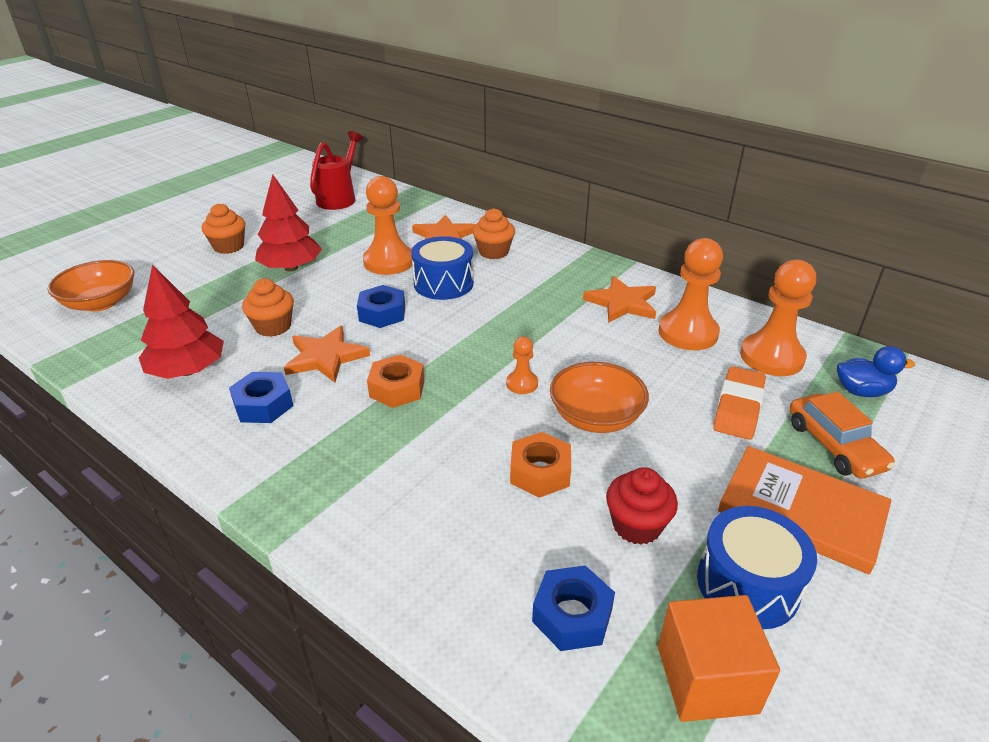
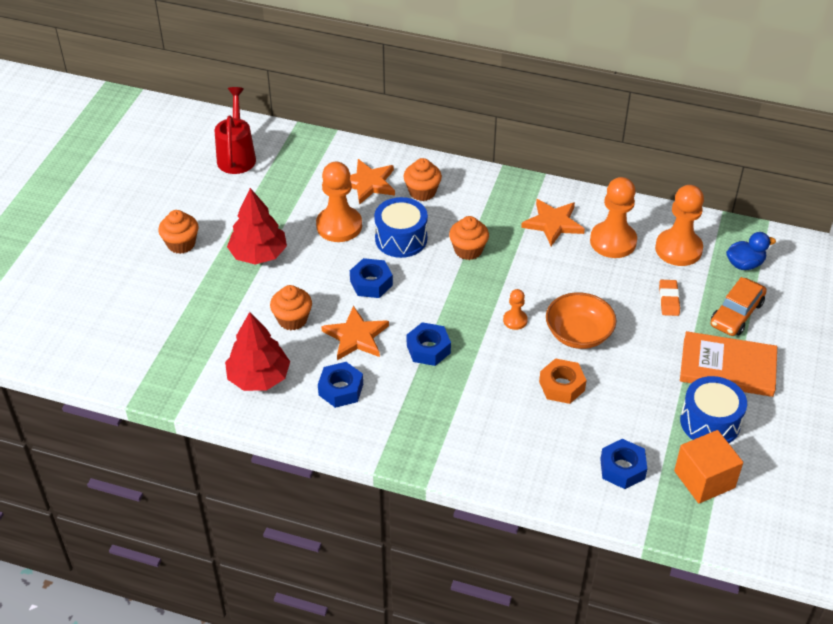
camera: 20 degrees left, 10 degrees up
orange bowl [47,260,134,311] -> none
orange nut [367,354,425,408] -> blue nut [407,322,451,366]
red cupcake [606,467,678,545] -> none
orange eraser [713,366,766,440] -> orange eraser [659,280,680,316], size x0.65
orange car [789,392,895,479] -> orange car turned 75 degrees clockwise [710,277,767,336]
none -> orange cupcake [449,216,489,260]

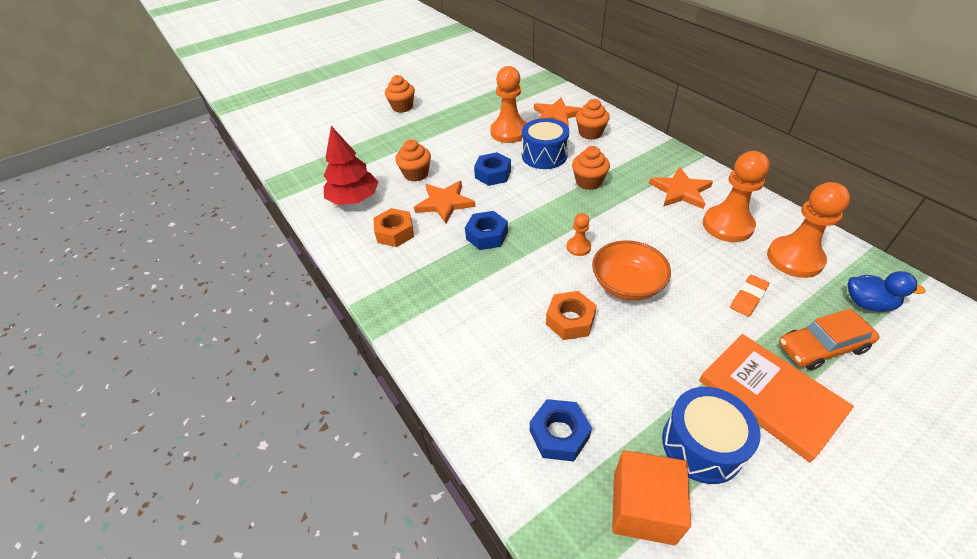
camera: 40 degrees right, 0 degrees up
red watering can [215,87,256,174] -> none
red tree [227,188,287,264] -> none
blue nut [318,362,363,408] -> orange nut [373,208,414,247]

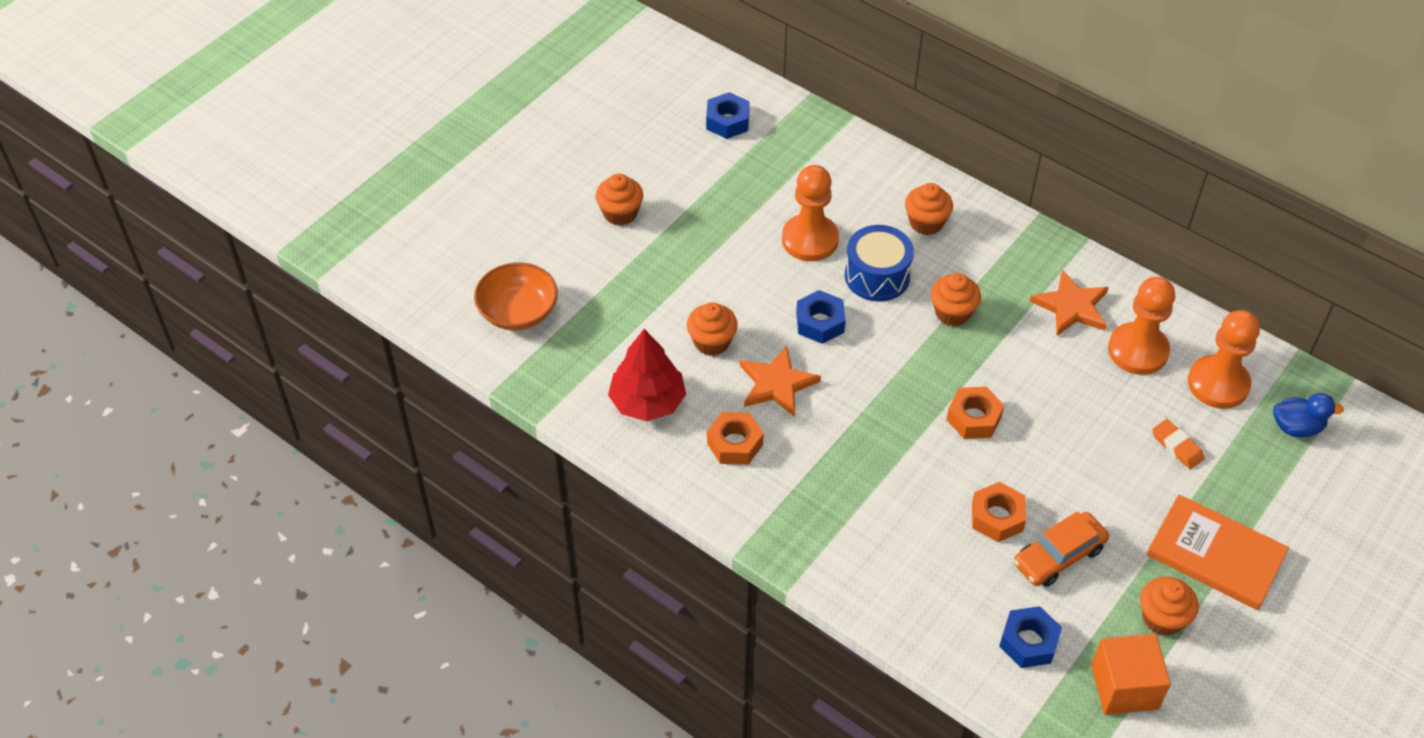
camera: 20 degrees left, 5 degrees up
blue nut [465,211,508,250] -> blue nut moved to [706,92,750,139]
orange star [534,98,582,126] -> none
orange pawn [567,213,591,256] -> orange nut [946,387,1004,439]
orange bowl [592,240,671,301] -> orange bowl moved to [474,262,558,331]
blue drum [662,387,761,484] -> orange cupcake [1140,577,1199,636]
orange eraser [730,275,769,317] -> orange eraser turned 60 degrees counterclockwise [1152,419,1205,469]
orange car [779,308,880,370] -> orange car moved to [1014,511,1109,587]

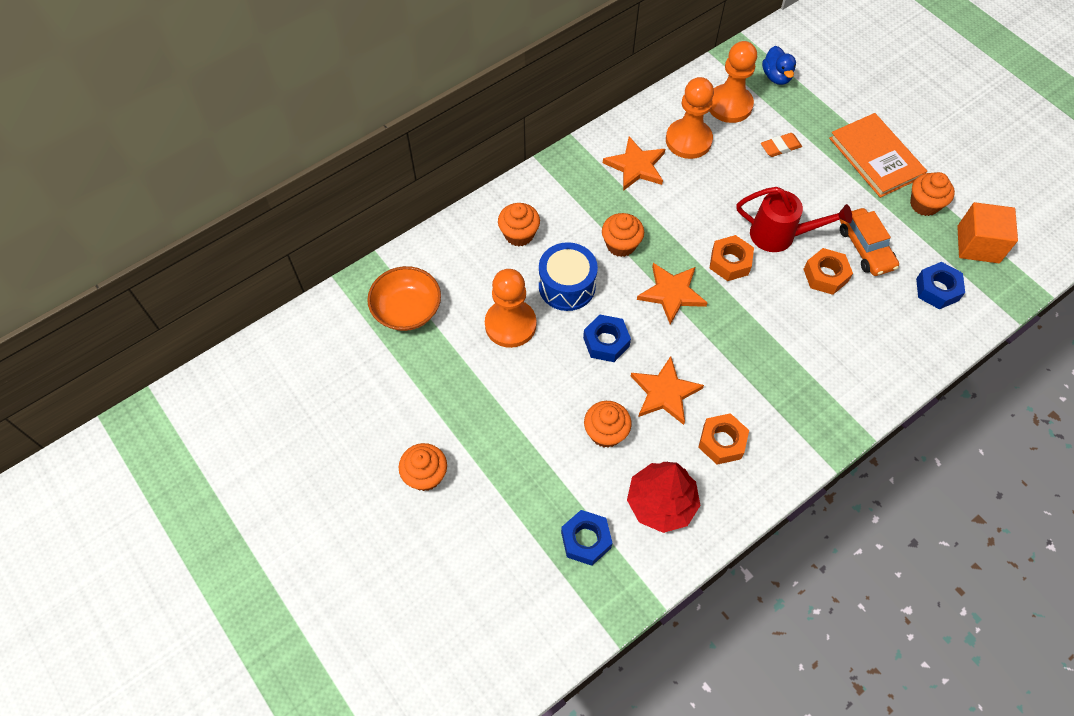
camera: 75 degrees left, 10 degrees up
orange bowl [474,262,558,331] -> orange bowl moved to [367,266,441,331]
blue nut [706,92,750,139] -> blue nut moved to [561,510,612,566]
orange book [1147,494,1289,610] -> orange book turned 75 degrees counterclockwise [829,113,927,198]
blue duck [1273,393,1344,438] -> blue duck turned 150 degrees clockwise [762,46,796,85]
none -> orange star [637,263,708,325]
none -> red watering can [737,187,852,252]

